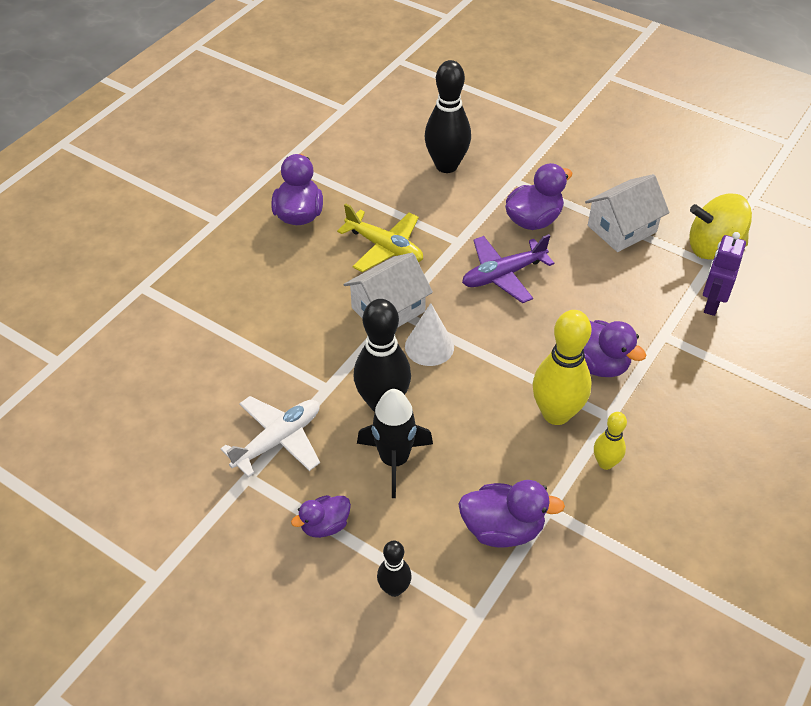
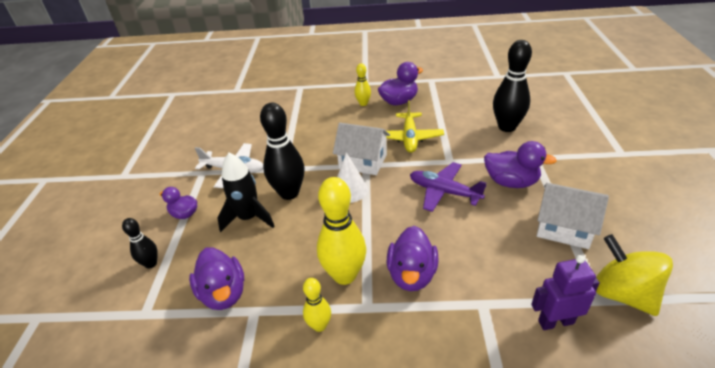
camera: 60 degrees right, 10 degrees down
none -> yellow bowling pin [354,63,371,106]

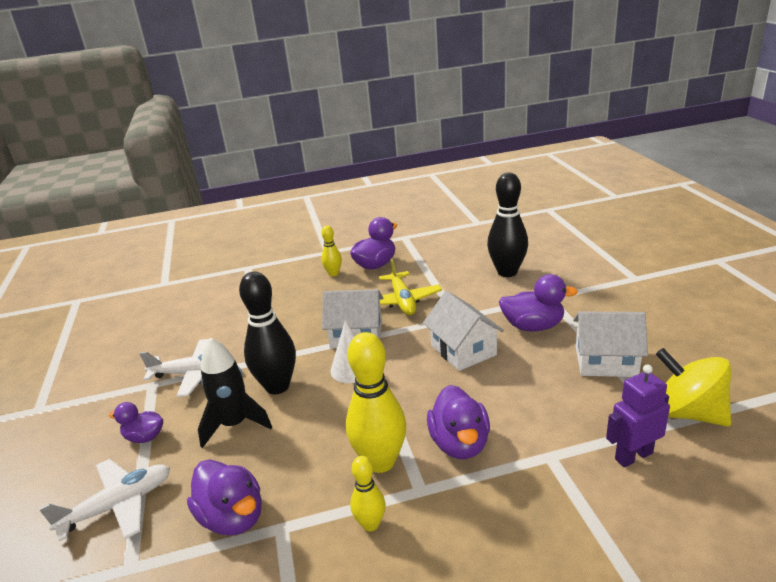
camera: 15 degrees left, 10 degrees down
black bowling pin [122,218,158,268] -> white plane [39,459,170,541]
purple plane [410,162,486,212] -> white house [423,291,504,371]

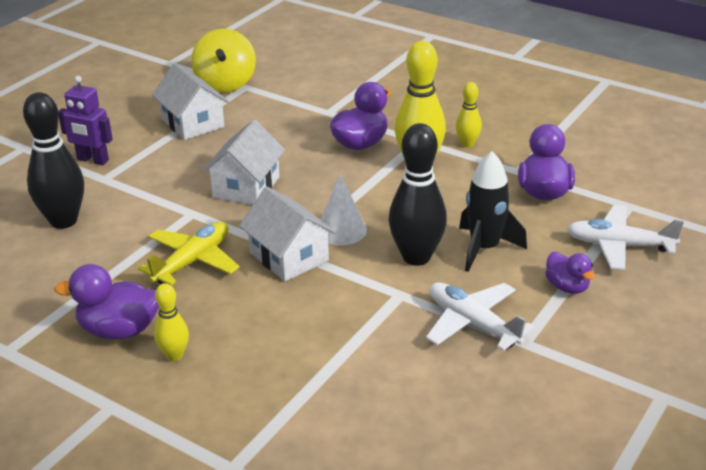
camera: 135 degrees left, 5 degrees up
purple duck [499,274,578,332] -> none
purple robot [606,364,670,467] -> purple robot moved to [58,76,113,165]

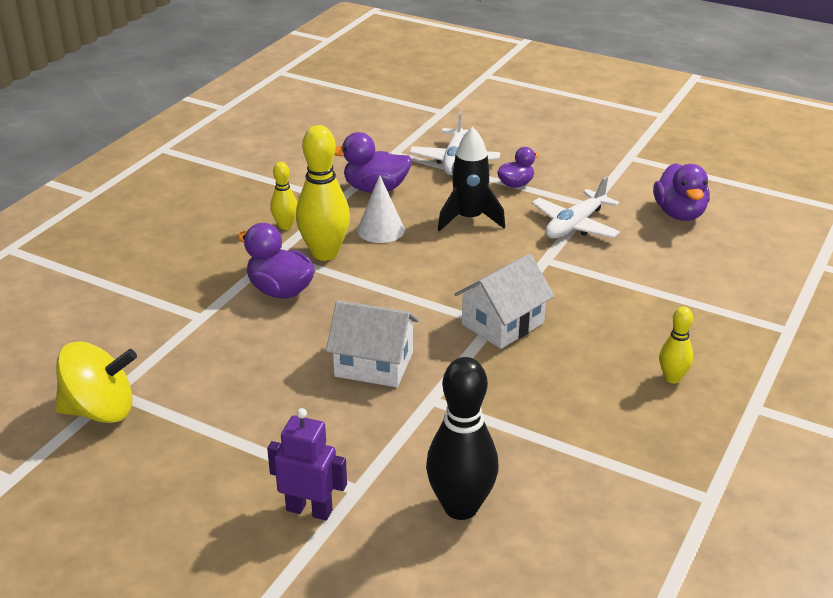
camera: 95 degrees left, 0 degrees up
purple duck [54,264,159,339] -> purple duck moved to [653,163,710,221]
purple robot [58,76,113,165] -> purple robot turned 90 degrees counterclockwise [267,408,347,521]
yellow plane [138,222,240,286] -> none
white house [152,63,229,140] -> none
white cone [320,174,367,246] -> white cone moved to [357,175,405,243]
black bowling pin [389,123,447,266] -> none

